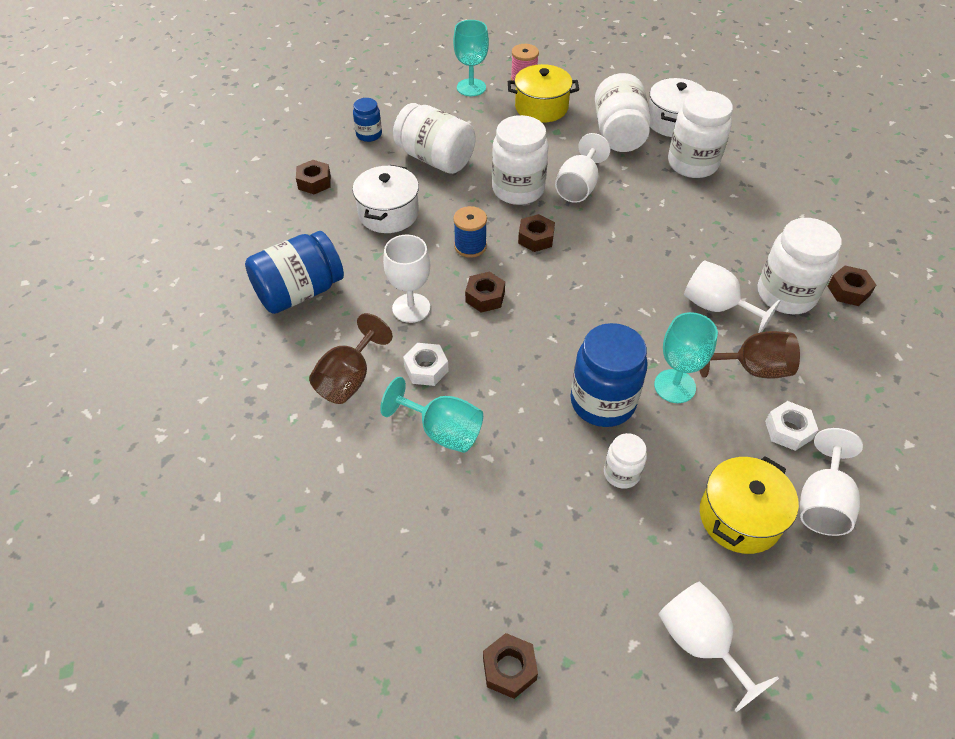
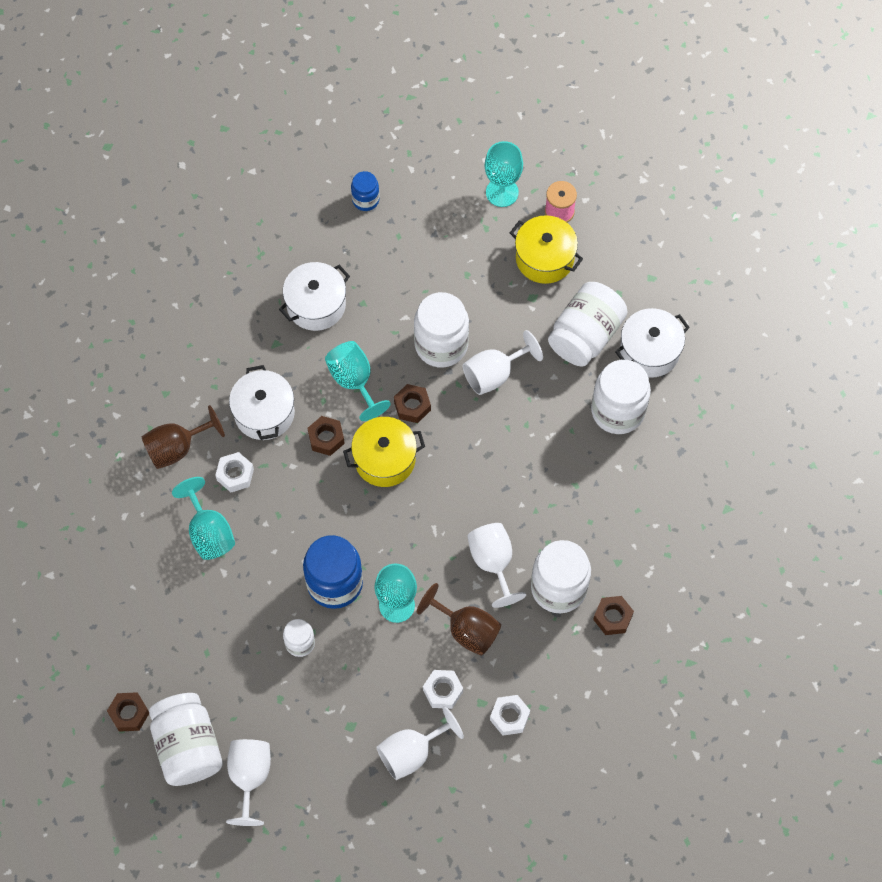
camera: 35 degrees right, 15 degrees up
blue jar [245,231,344,314] -> none
brown nut [296,160,331,194] -> none
white goblet [383,234,430,323] -> white pot [229,365,295,440]
white jar [393,103,476,174] -> white jar moved to [149,693,223,786]
blue spool [453,206,487,258] -> turquoise goblet [325,341,391,421]
yellow pot [700,456,799,554] -> yellow pot moved to [343,417,425,487]
none -> white nut [490,695,530,736]

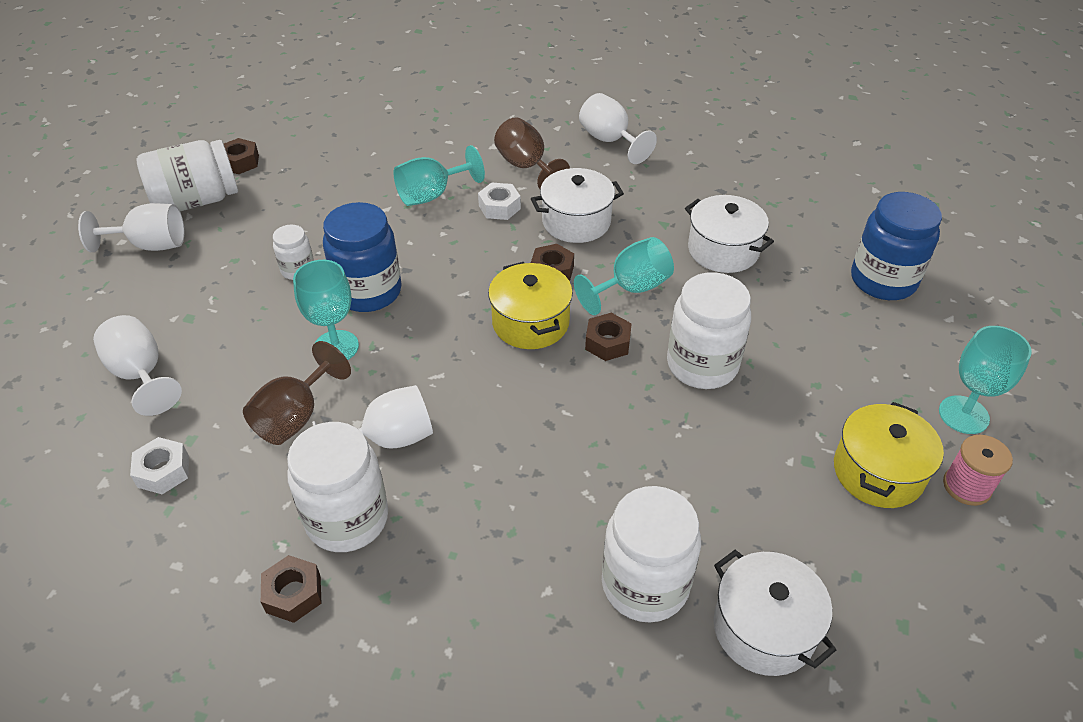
camera: 85 degrees right, 20 degrees down
blue jar [351,171,379,211] -> blue jar [851,192,942,300], size x1.89
white nut [423,670,463,709] -> none
white goblet [463,330,543,395] -> white goblet moved to [579,93,657,164]
white jar [548,282,628,367] -> none

